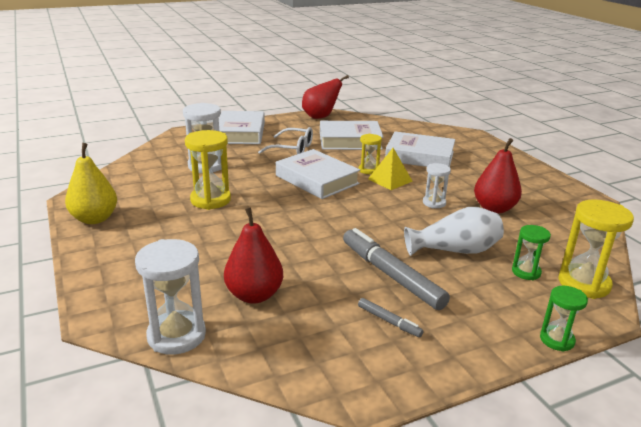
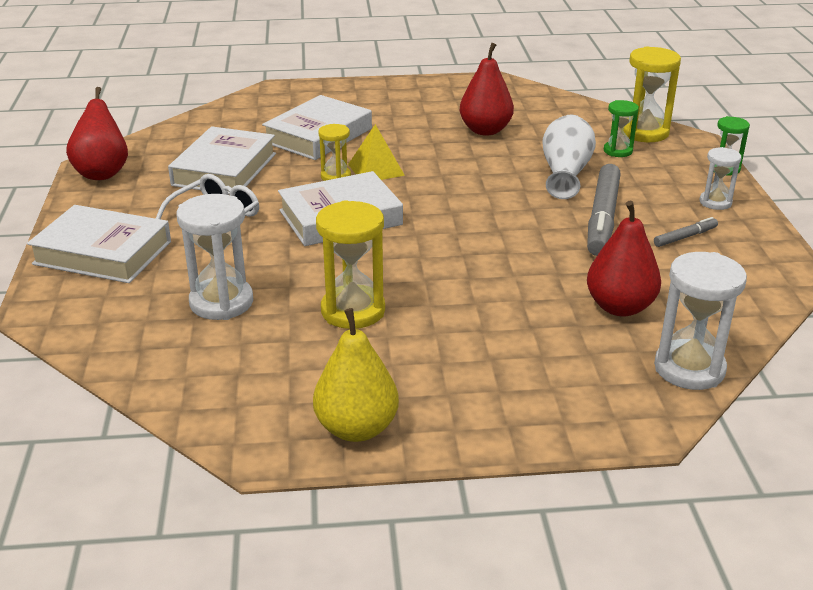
camera: 70 degrees left, 5 degrees up
grey marker [343,228,450,310] -> grey marker turned 60 degrees counterclockwise [587,164,621,256]
white hourglass [423,163,451,208] -> white hourglass moved to [700,147,741,210]

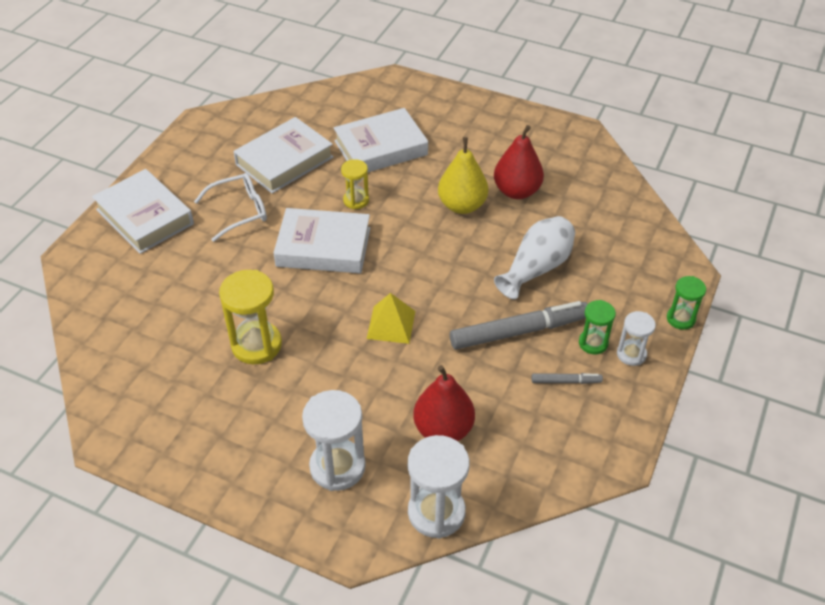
camera: 30 degrees right, 15 degrees up
red pear [66,87,128,180] -> none
white hourglass [177,194,254,320] -> white hourglass moved to [302,390,366,491]
yellow pear [313,308,399,442] -> yellow pear moved to [438,137,488,214]
yellow pyramid [348,124,405,180] -> yellow pyramid moved to [367,293,415,344]
grey marker [587,164,621,256] -> grey marker turned 150 degrees counterclockwise [450,301,588,350]
green hourglass [604,100,639,157] -> green hourglass moved to [579,300,616,354]
yellow hourglass [623,46,681,142] -> none

